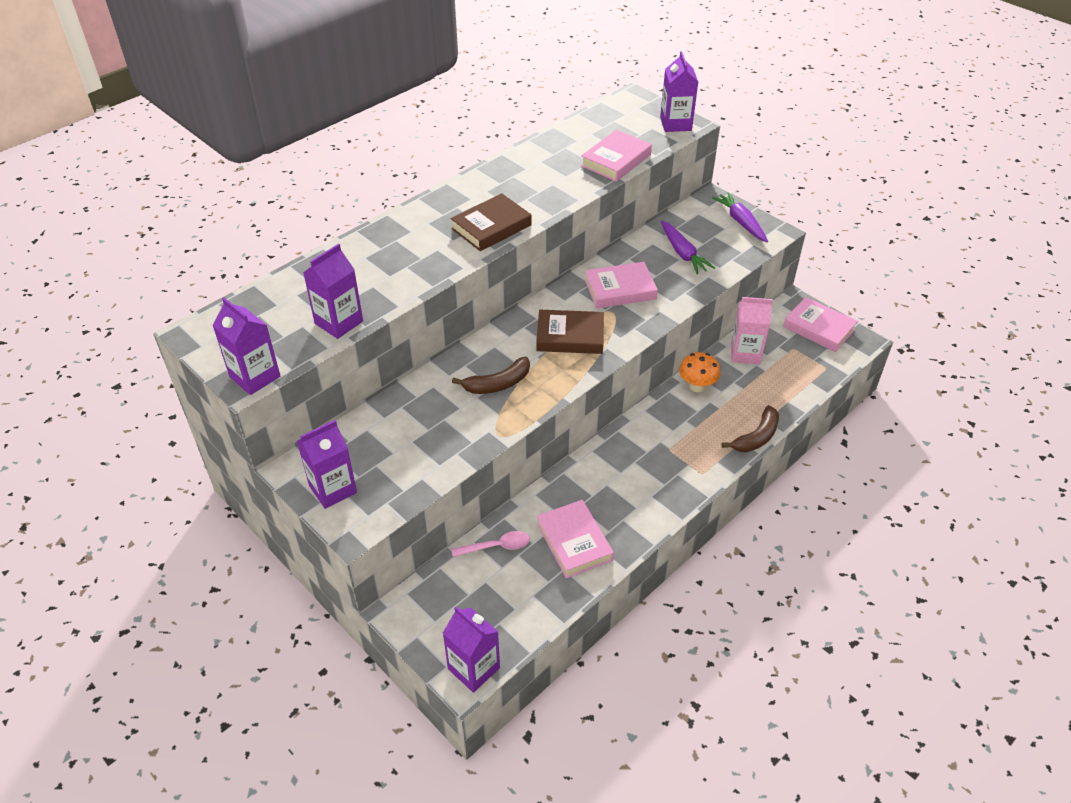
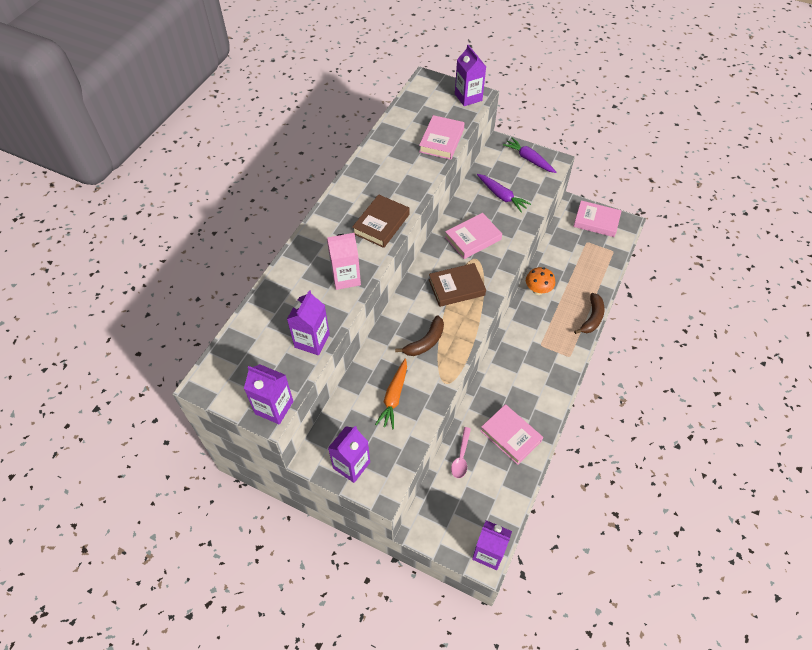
camera: 20 degrees left, 10 degrees up
pink spoon [451,531,530,557] -> pink spoon turned 135 degrees clockwise [451,427,471,478]
pink carton [731,297,773,364] -> pink carton moved to [327,233,361,290]
none -> orange carrot [375,359,407,429]

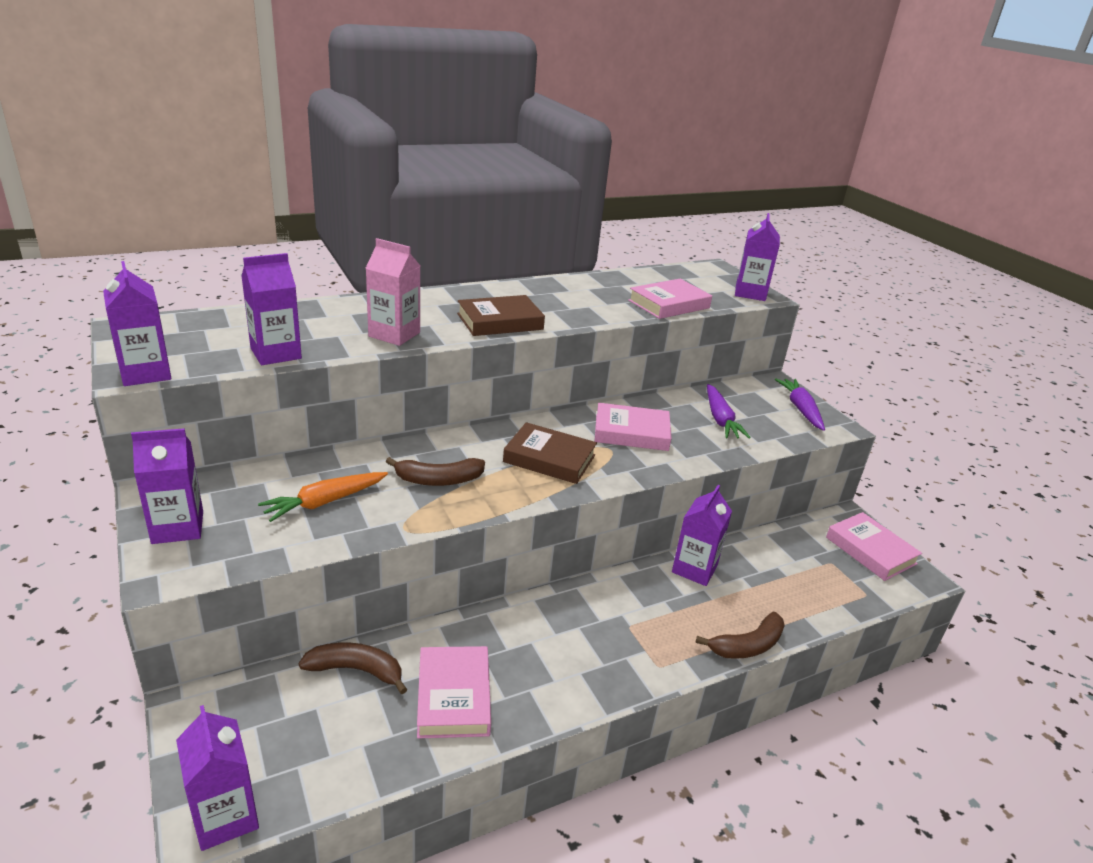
camera: 35 degrees right, 25 degrees down
pink spoon [451,427,471,478] -> brown banana [298,642,407,694]
orange mushroom [526,267,555,295] -> purple carton [672,485,732,586]

